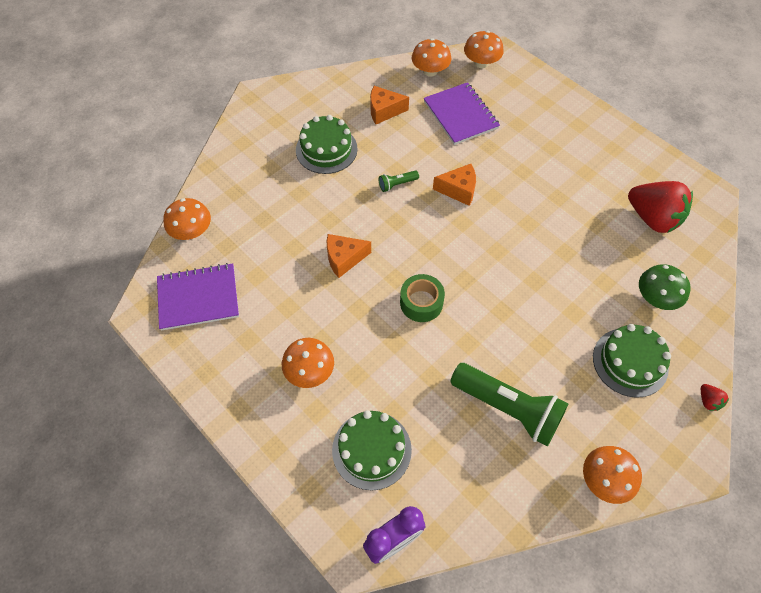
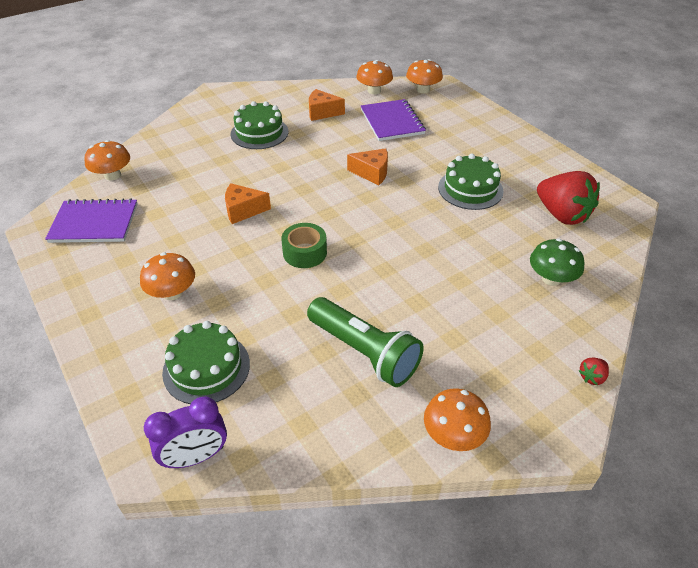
camera: 10 degrees right, 15 degrees down
green flashlight [379,170,419,192] -> none
green cake [593,324,671,398] -> green cake moved to [438,154,503,210]
red strawberry [701,384,729,411] -> red strawberry turned 60 degrees clockwise [579,358,609,385]

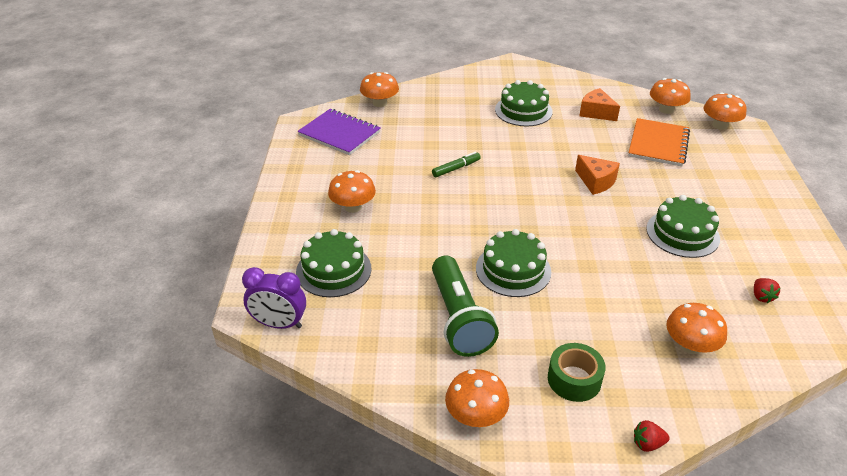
camera: 35 degrees right, 5 degrees down
orange cheese [225,183,271,224] -> green marker [432,152,481,177]
green tape [281,223,327,268] -> green tape moved to [548,343,606,402]
purple notebook [361,99,426,141] -> orange notebook [628,118,690,166]
green mushroom [530,239,584,286] -> orange mushroom [666,303,727,354]
red strawberry [537,171,600,225] -> red strawberry [754,278,781,303], size x0.41
none -> green cake [476,229,551,297]

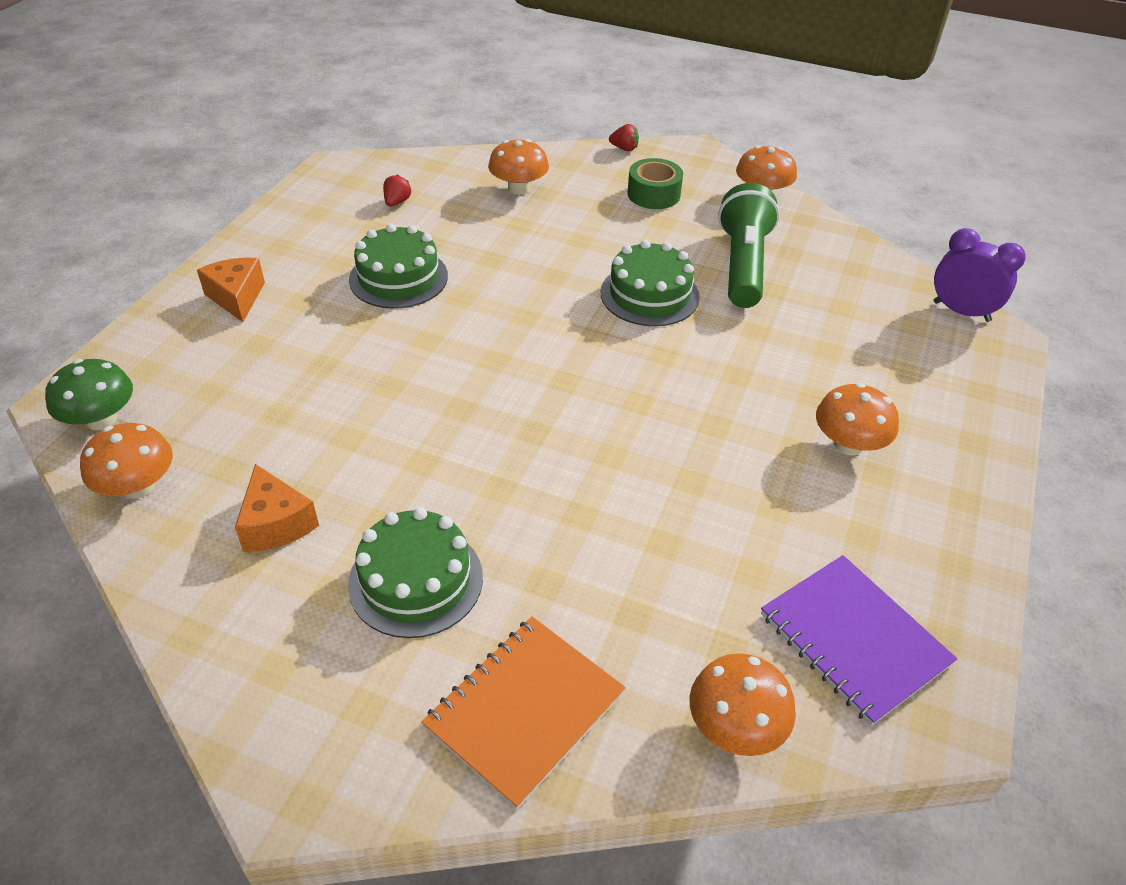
camera: 160 degrees left, 5 degrees up
green cake [296,229,372,297] -> none
green marker [432,152,481,177] -> none
orange cheese [575,155,620,195] -> orange cheese moved to [197,258,265,322]
orange notebook [628,118,690,166] -> orange notebook moved to [421,617,626,810]
orange mushroom [704,92,747,130] -> green mushroom [45,359,133,430]

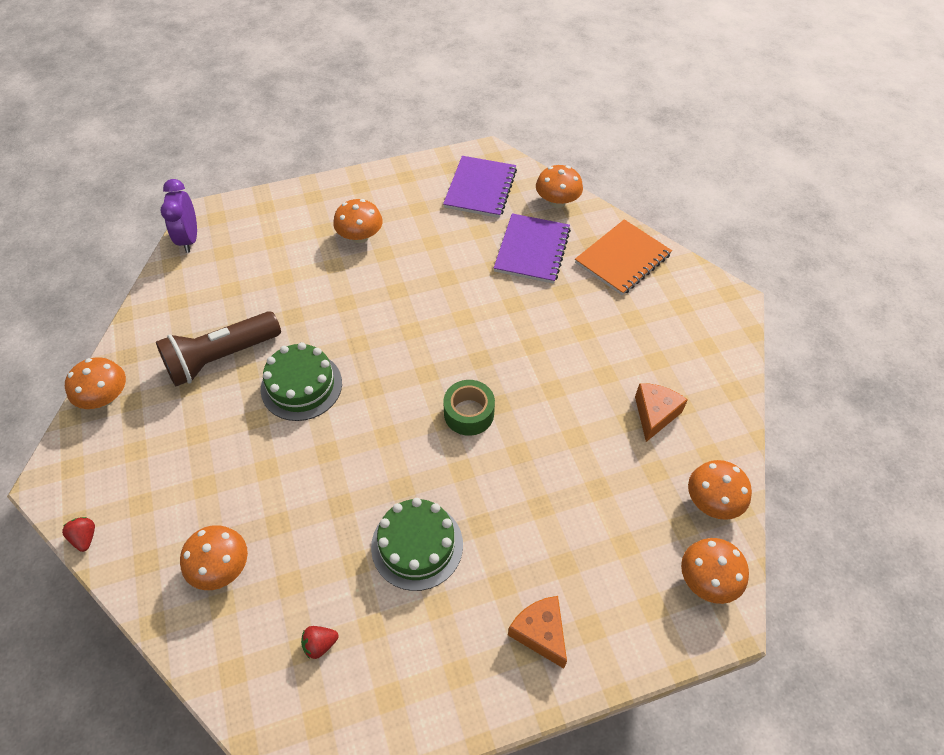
camera: 130 degrees left, 10 degrees up
green mushroom [45,359,133,430] -> orange mushroom [681,538,749,604]
orange cheese [197,258,265,322] -> orange cheese turned 120 degrees clockwise [508,596,567,669]
green cake [348,507,483,638] -> none
orange notebook [421,617,626,810] -> orange notebook turned 45 degrees counterclockwise [575,219,672,295]
green tape [627,158,683,209] -> green tape moved to [443,380,495,436]
green flashlight [718,183,780,308] -> brown flashlight [156,311,281,387]
none -> purple notebook [494,213,571,284]

